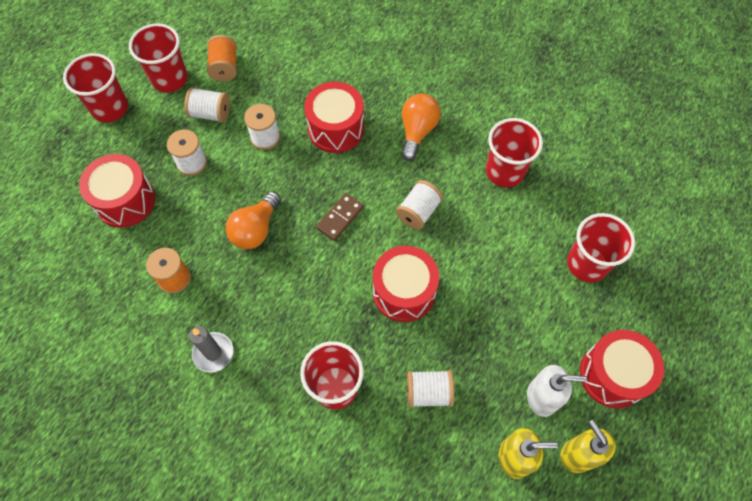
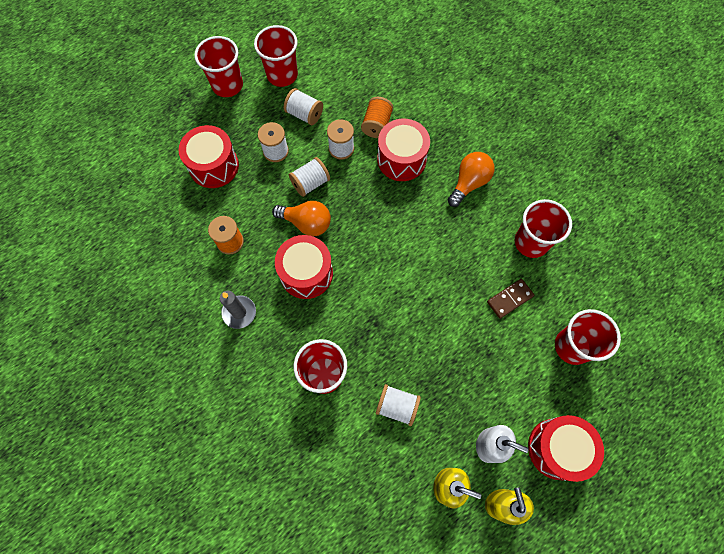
camera: 20 degrees right, 5 degrees up
orange spool [207,35,237,82] -> orange spool moved to [361,97,393,138]
orange light bulb [226,192,281,249] -> orange light bulb turned 120 degrees counterclockwise [272,201,331,236]
brown domino [316,193,364,241] -> brown domino moved to [487,279,534,319]
red drum [373,246,439,322] -> red drum moved to [275,235,333,299]
white spool [396,180,443,230] -> white spool moved to [289,157,330,197]

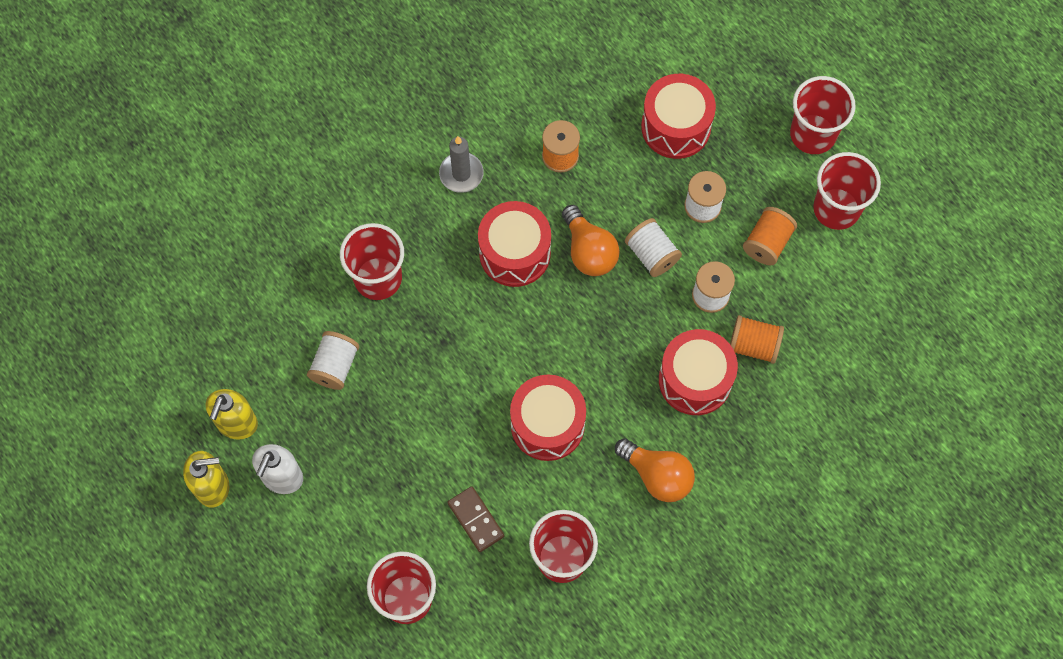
camera: 90 degrees right, 0 degrees up
orange light bulb [272,201,331,236] -> orange light bulb turned 45 degrees counterclockwise [562,205,620,276]
white spool [284,88,323,125] -> orange spool [743,207,797,265]
red drum [528,415,604,482] -> red drum moved to [510,375,586,461]

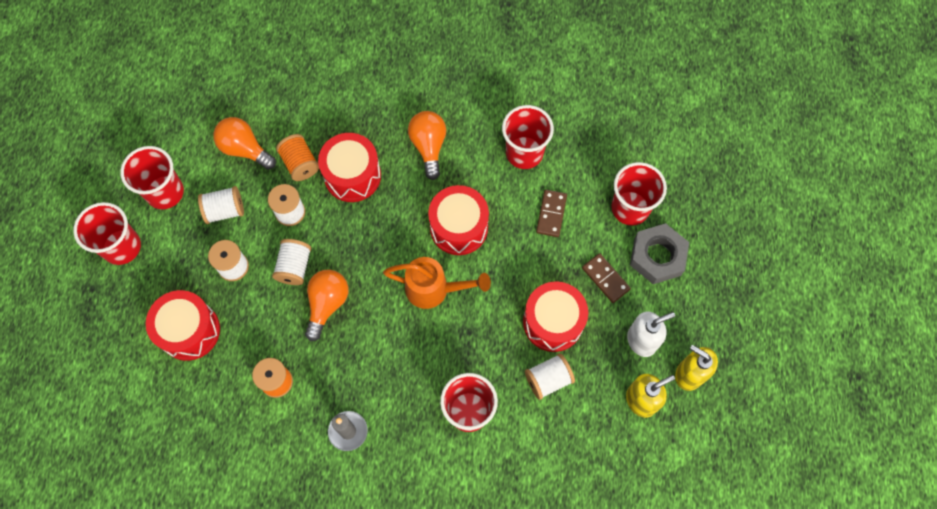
camera: 135 degrees left, 0 degrees up
red drum [478,201,551,287] -> red drum moved to [523,281,588,352]
orange spool [743,207,797,265] -> white spool [198,186,244,224]
none -> orange light bulb [213,117,276,170]
none -> orange watering can [383,257,491,309]
none -> brown domino [582,253,631,303]
none -> grey nut [630,223,689,284]

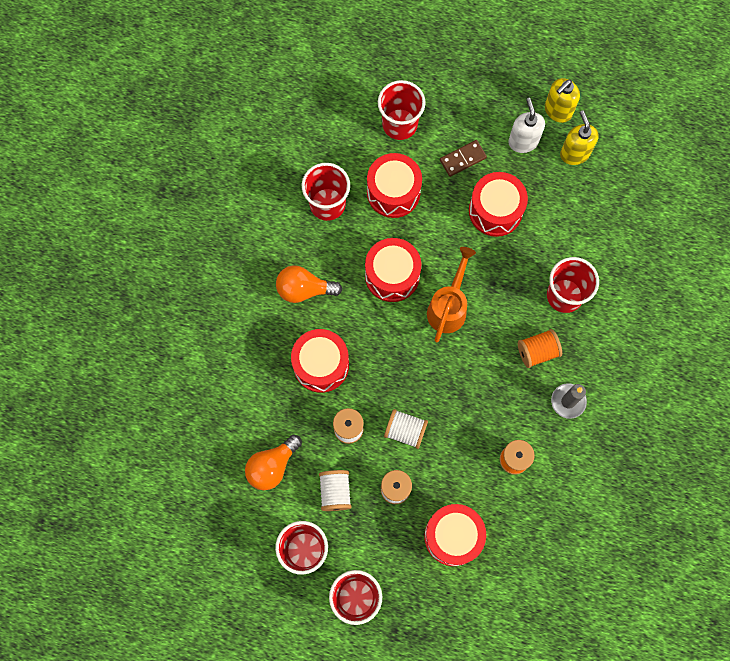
camera: 80 degrees left, 5 degrees up
orange spool [276,134,319,181] -> orange spool moved to [518,329,562,368]
orange light bulb [305,270,348,341] -> none
white spool [525,353,575,400] -> none
brown domino [536,190,567,237] -> red drum [367,153,422,218]
grey nut [630,223,689,284] -> none

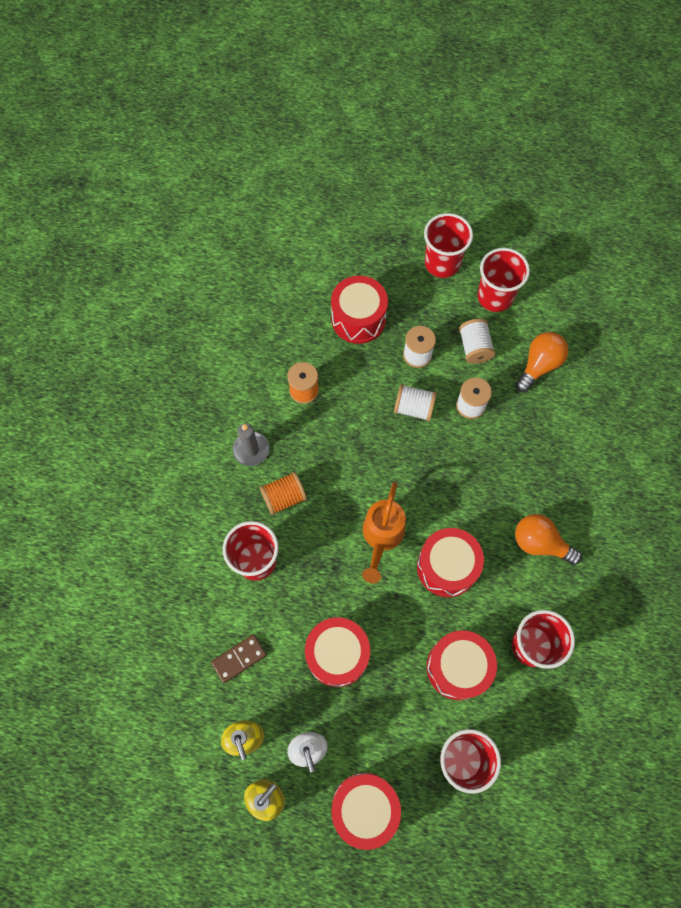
camera: 175 degrees right, 5 degrees down
orange light bulb [276,265,342,303] -> orange light bulb turned 150 degrees counterclockwise [515,514,582,565]
red drum [291,329,349,393] -> red drum moved to [331,773,401,850]
brown domino [440,140,487,177] -> brown domino moved to [211,634,267,683]

